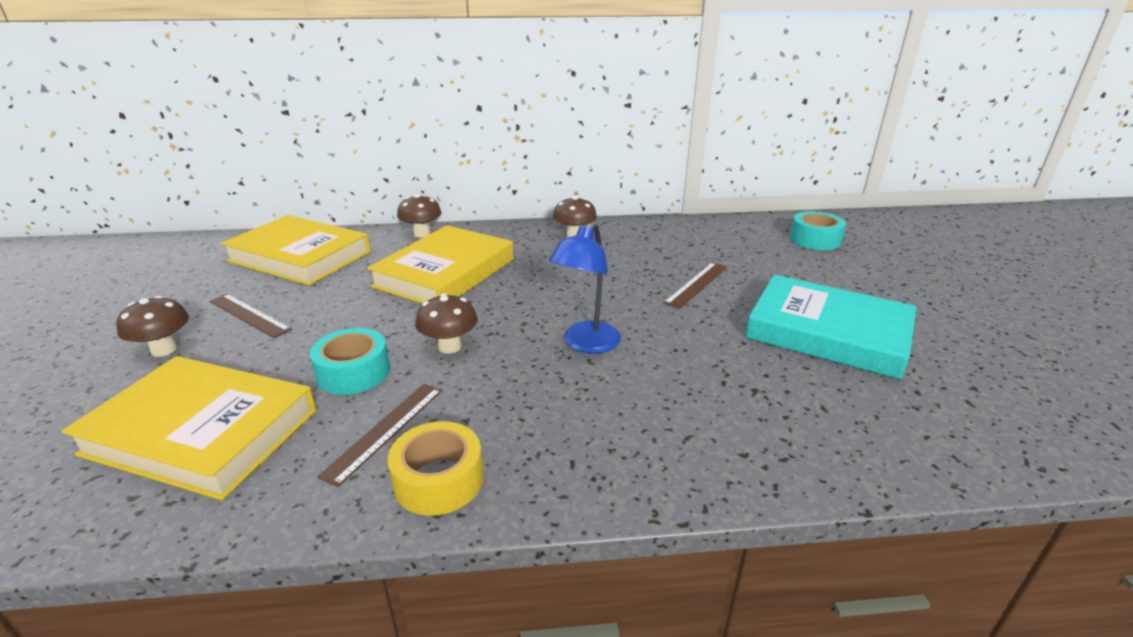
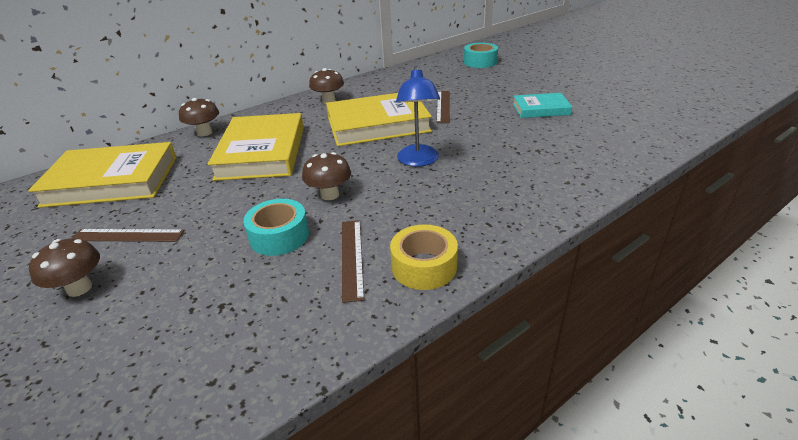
camera: 30 degrees left, 5 degrees up
yellow book [61,356,317,500] -> yellow book moved to [326,93,432,146]
turquoise book [745,274,916,380] -> turquoise book [513,93,572,118], size x0.54

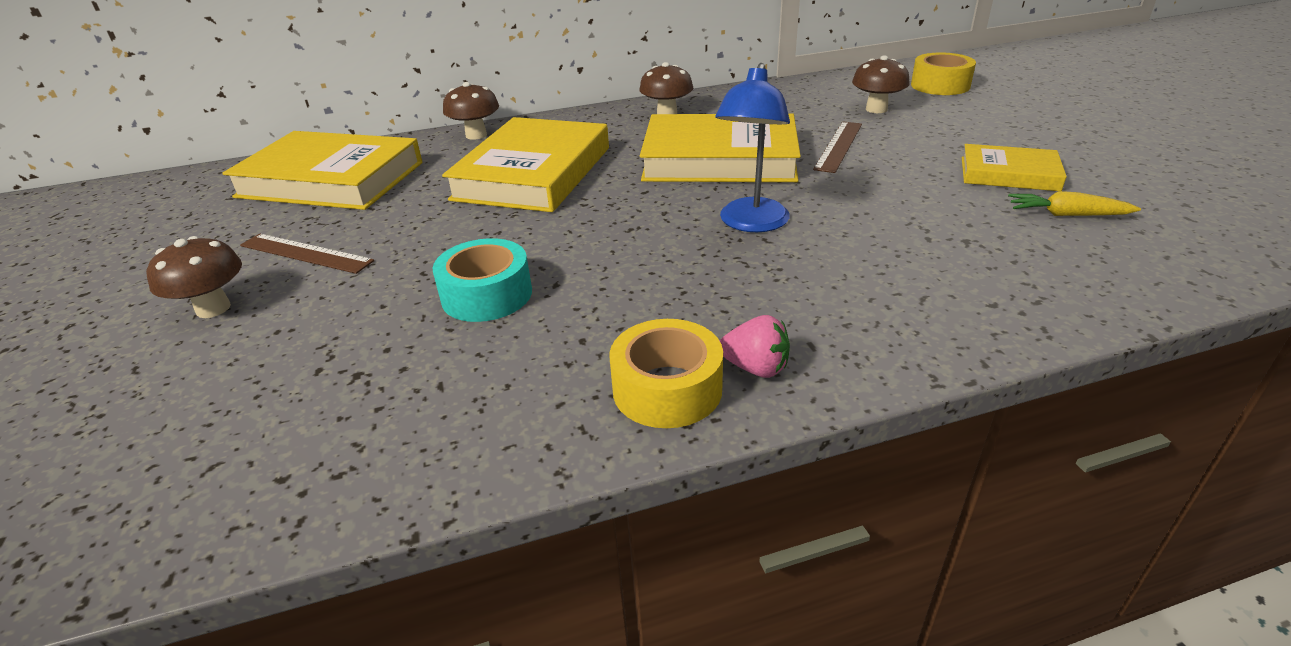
camera: 20 degrees right, 0 degrees up
brown mushroom [302,152,351,200] -> brown mushroom moved to [852,55,910,113]
brown ruler [342,220,364,303] -> none
turquoise tape [464,43,498,68] -> yellow tape [911,52,976,95]
turquoise book [513,93,572,118] -> yellow book [962,144,1067,191]
none -> pink strawberry [720,315,790,378]
none -> yellow carrot [1008,191,1141,216]

